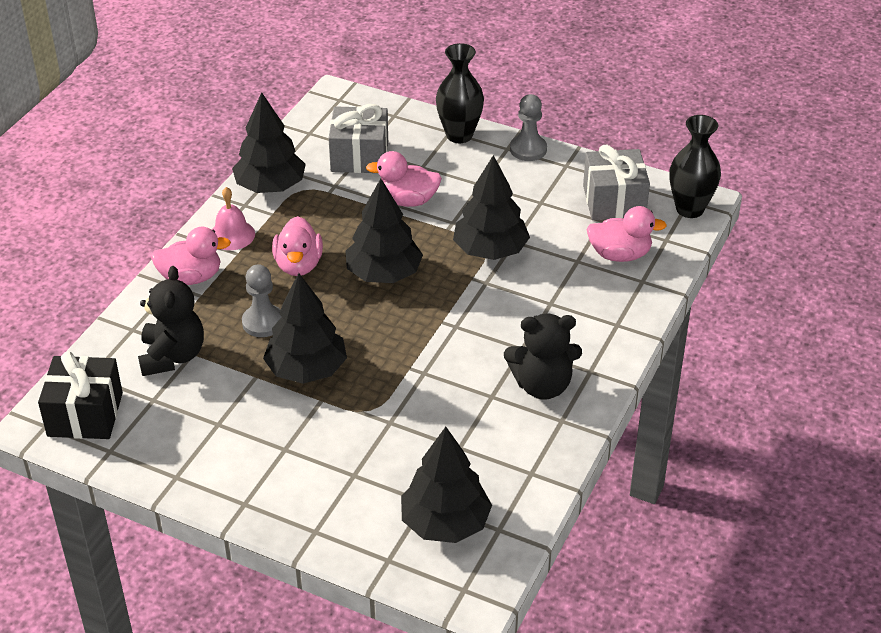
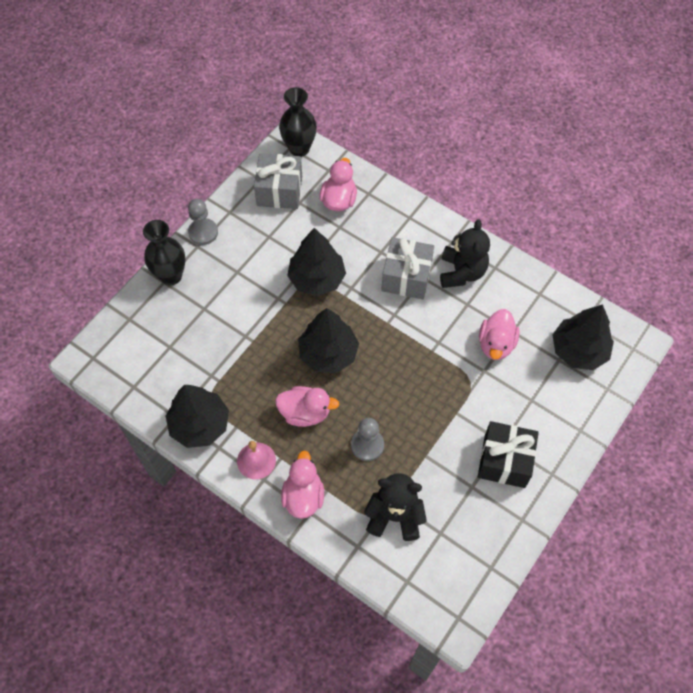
camera: 80 degrees left, 20 degrees up
black gift [38,351,123,439] -> black gift moved to [478,421,539,488]
black tree [263,273,347,384] -> none
grey gift [328,104,388,173] -> grey gift moved to [381,237,434,299]
pink duck [366,151,442,207] -> pink duck moved to [479,309,520,360]

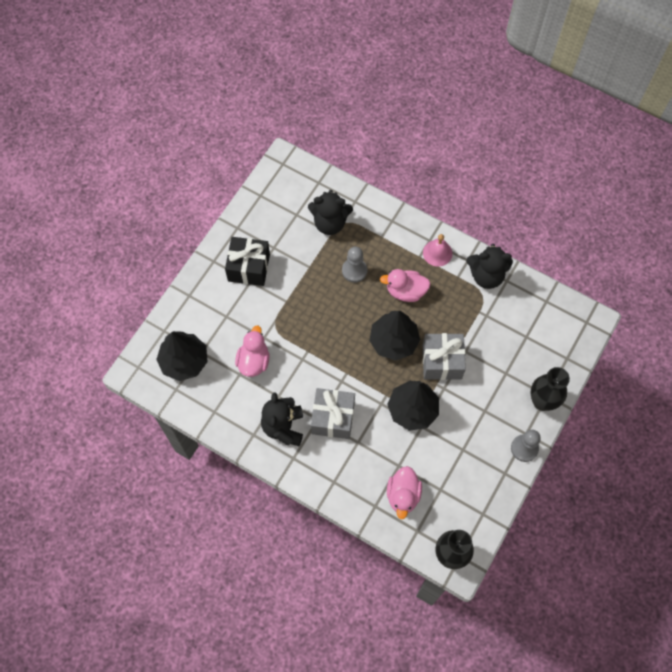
camera: 175 degrees right, 5 degrees up
black tree [165,385,229,448] -> black teddy bear [466,244,513,289]
grey gift [254,153,302,209] -> grey gift moved to [423,333,466,380]
pink duck [281,450,324,519] -> none

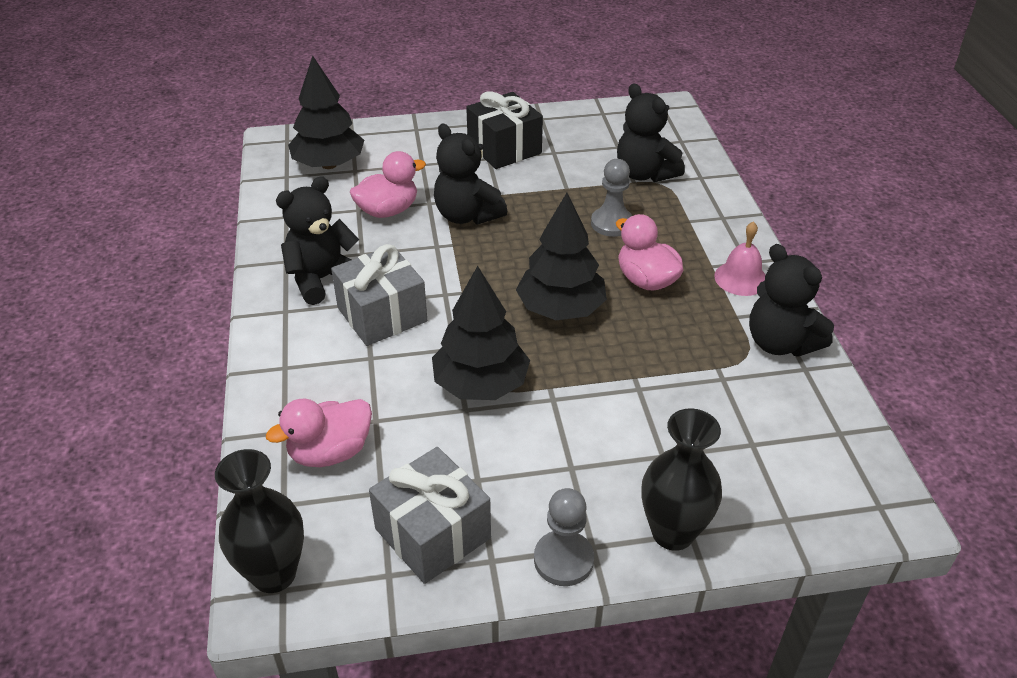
camera: 50 degrees right, 25 degrees down
grey gift [423,333,466,380] -> grey gift moved to [369,447,491,584]
none -> black teddy bear [434,124,507,225]

